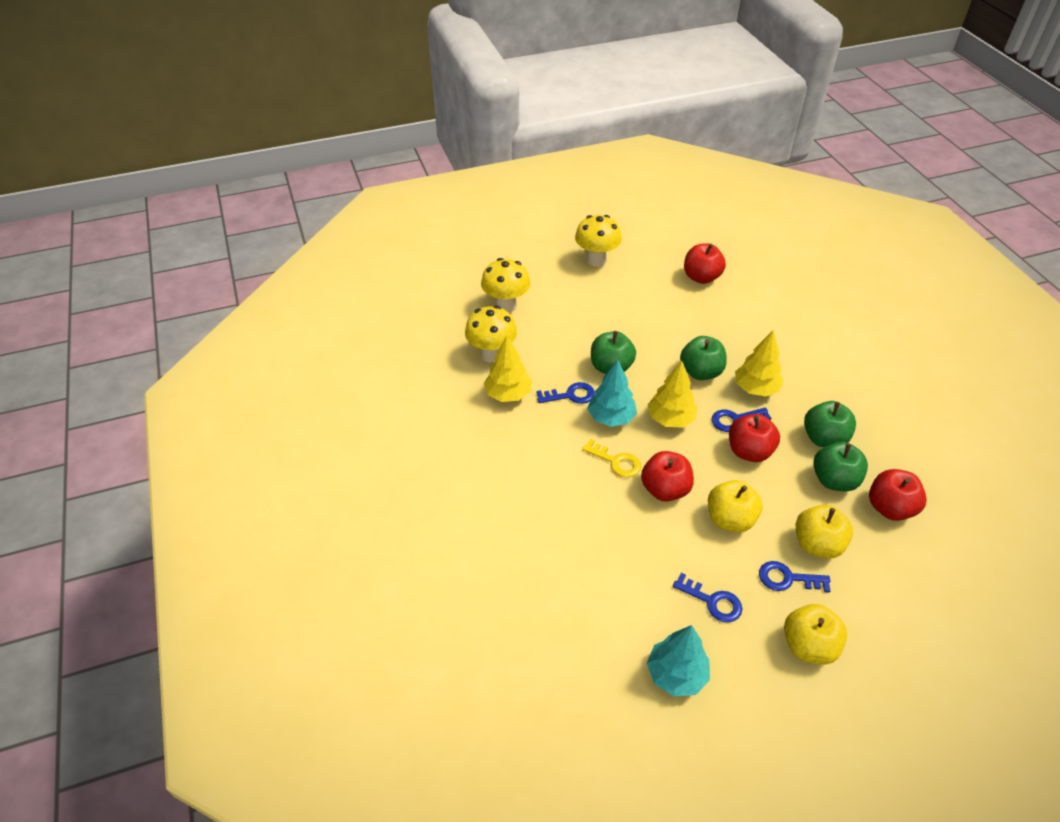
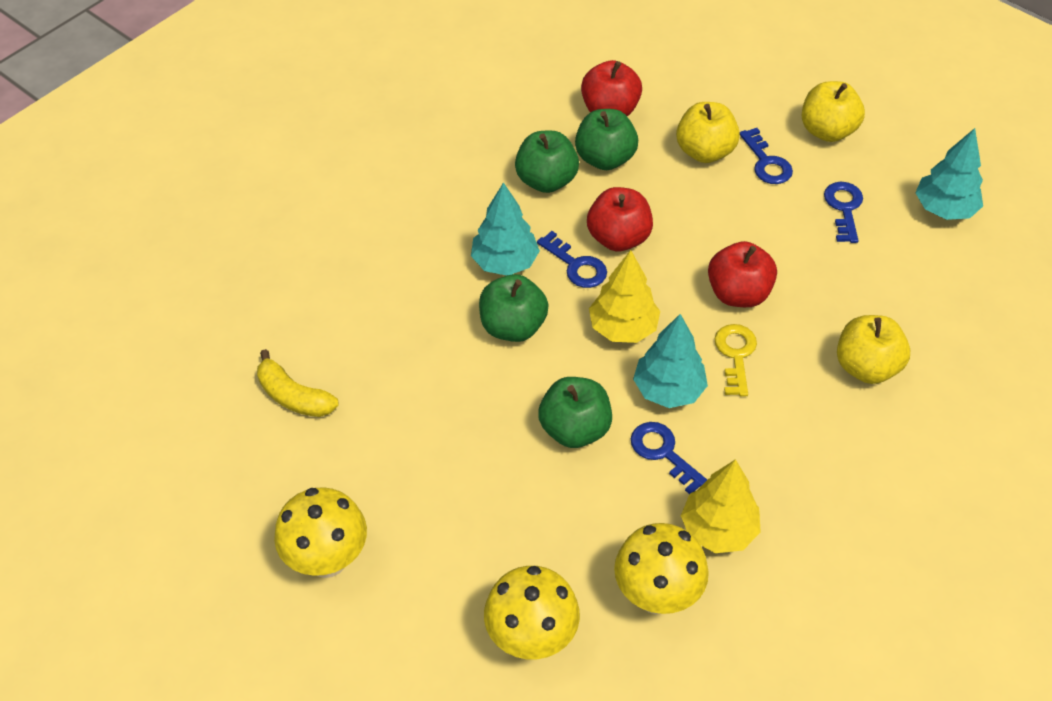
camera: 120 degrees left, 5 degrees up
red apple [684,243,726,284] -> yellow banana [257,349,339,417]
yellow apple [708,480,763,532] -> yellow apple moved to [837,315,910,384]
yellow tree [735,330,783,397] -> turquoise tree [471,182,540,276]

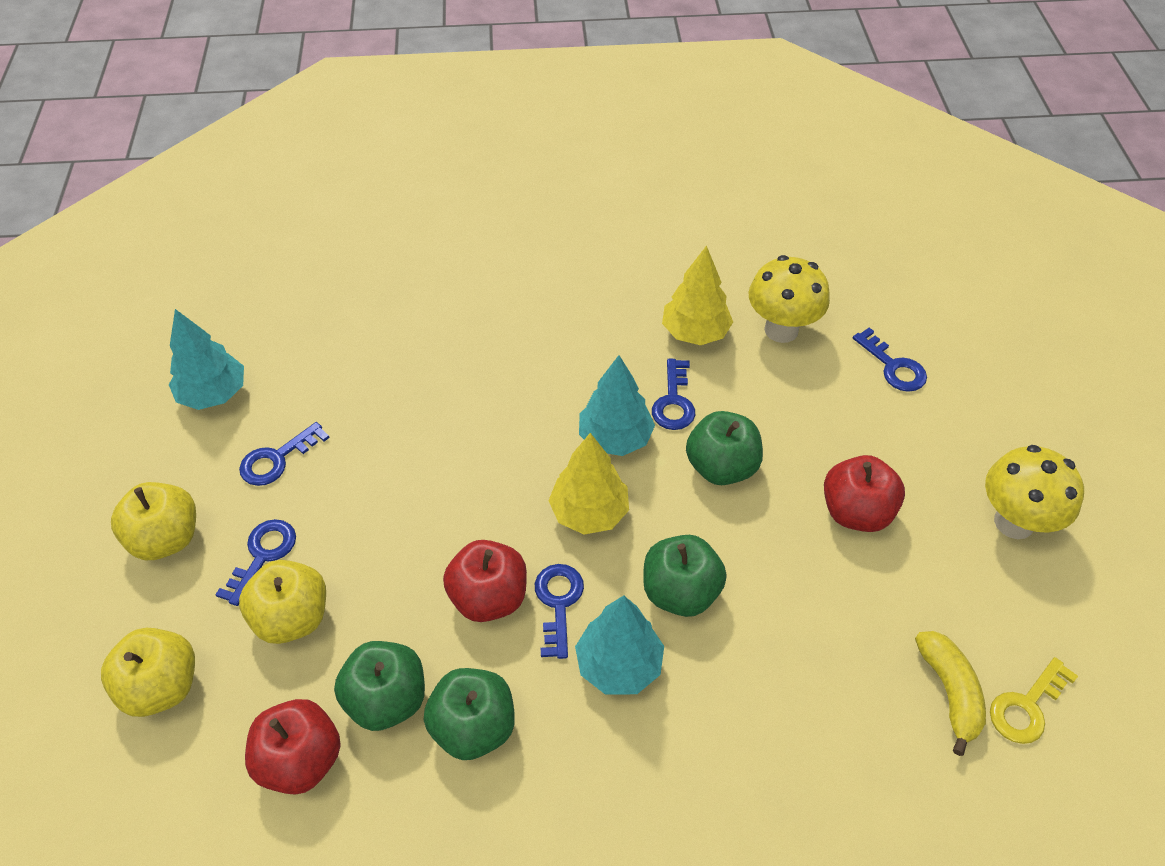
camera: 135 degrees left, 0 degrees up
yellow mushroom [484,566,580,659] -> blue key [853,328,927,392]
red apple [708,241,777,307] -> red apple moved to [824,455,905,532]
yellow key [715,324,757,397] -> yellow key moved to [990,657,1078,744]
yellow apple [837,315,910,384] -> yellow apple moved to [101,628,195,717]

